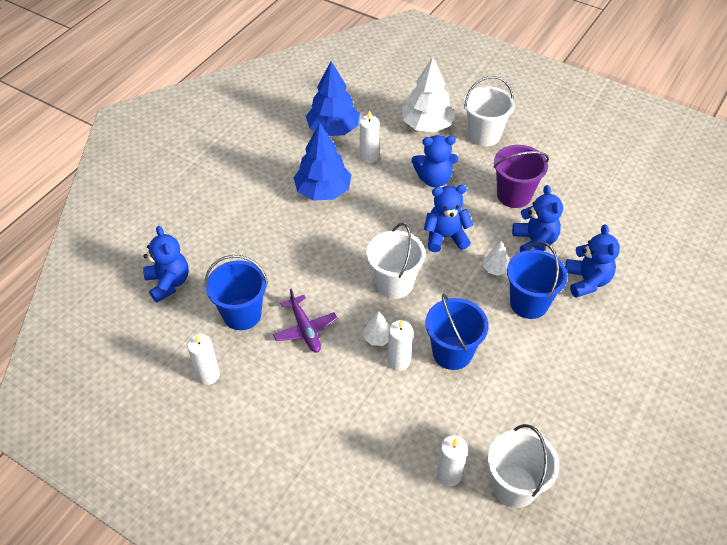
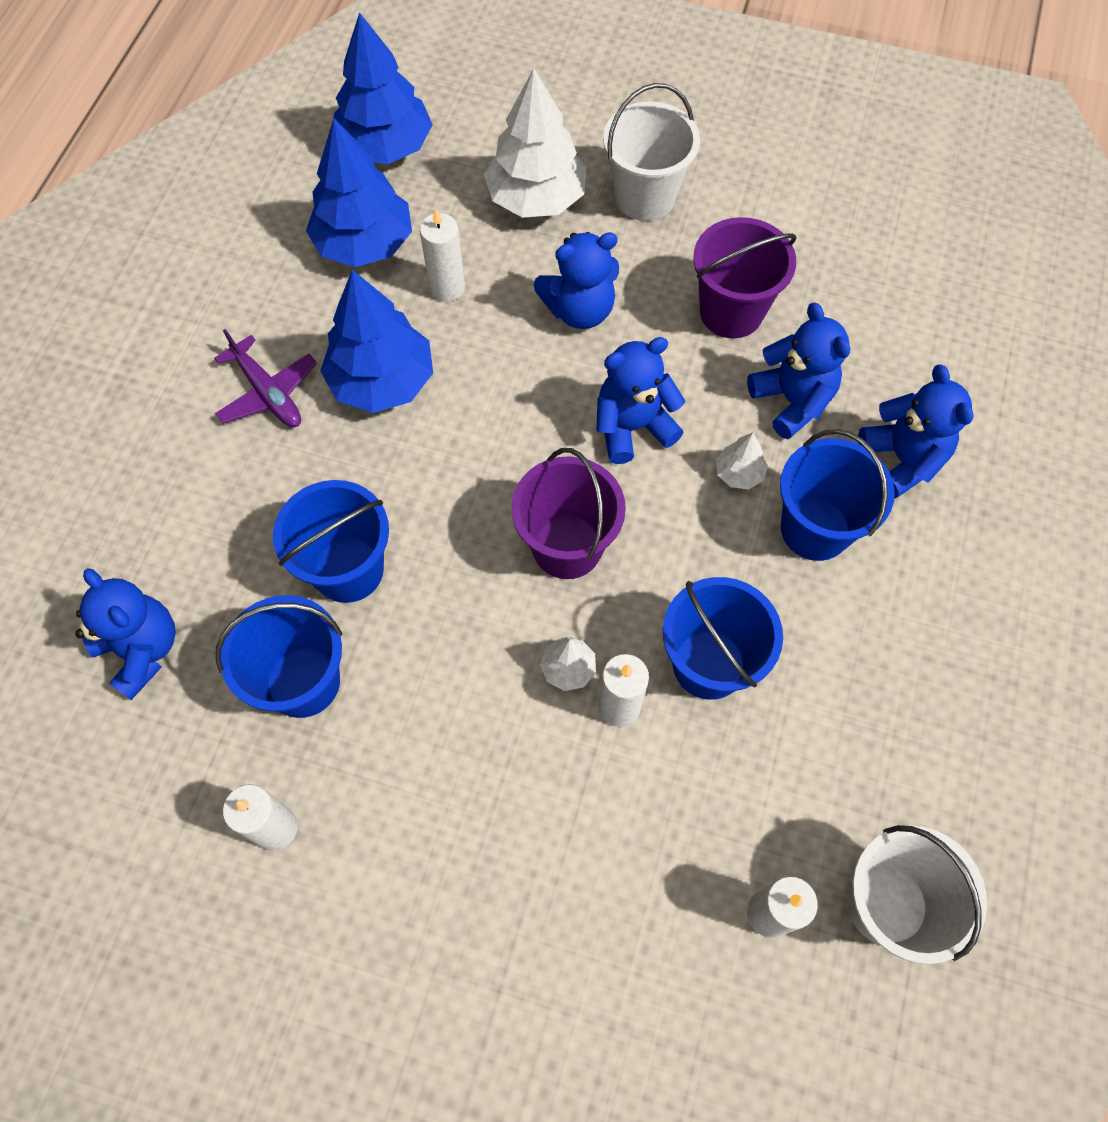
camera: 15 degrees left, 15 degrees up
purple plane [273,289,337,353] -> purple plane moved to [214,329,317,427]
white bucket [367,223,425,299] -> purple bucket [511,448,626,579]
none -> blue bucket [273,480,389,603]
none -> blue tree [334,12,433,164]

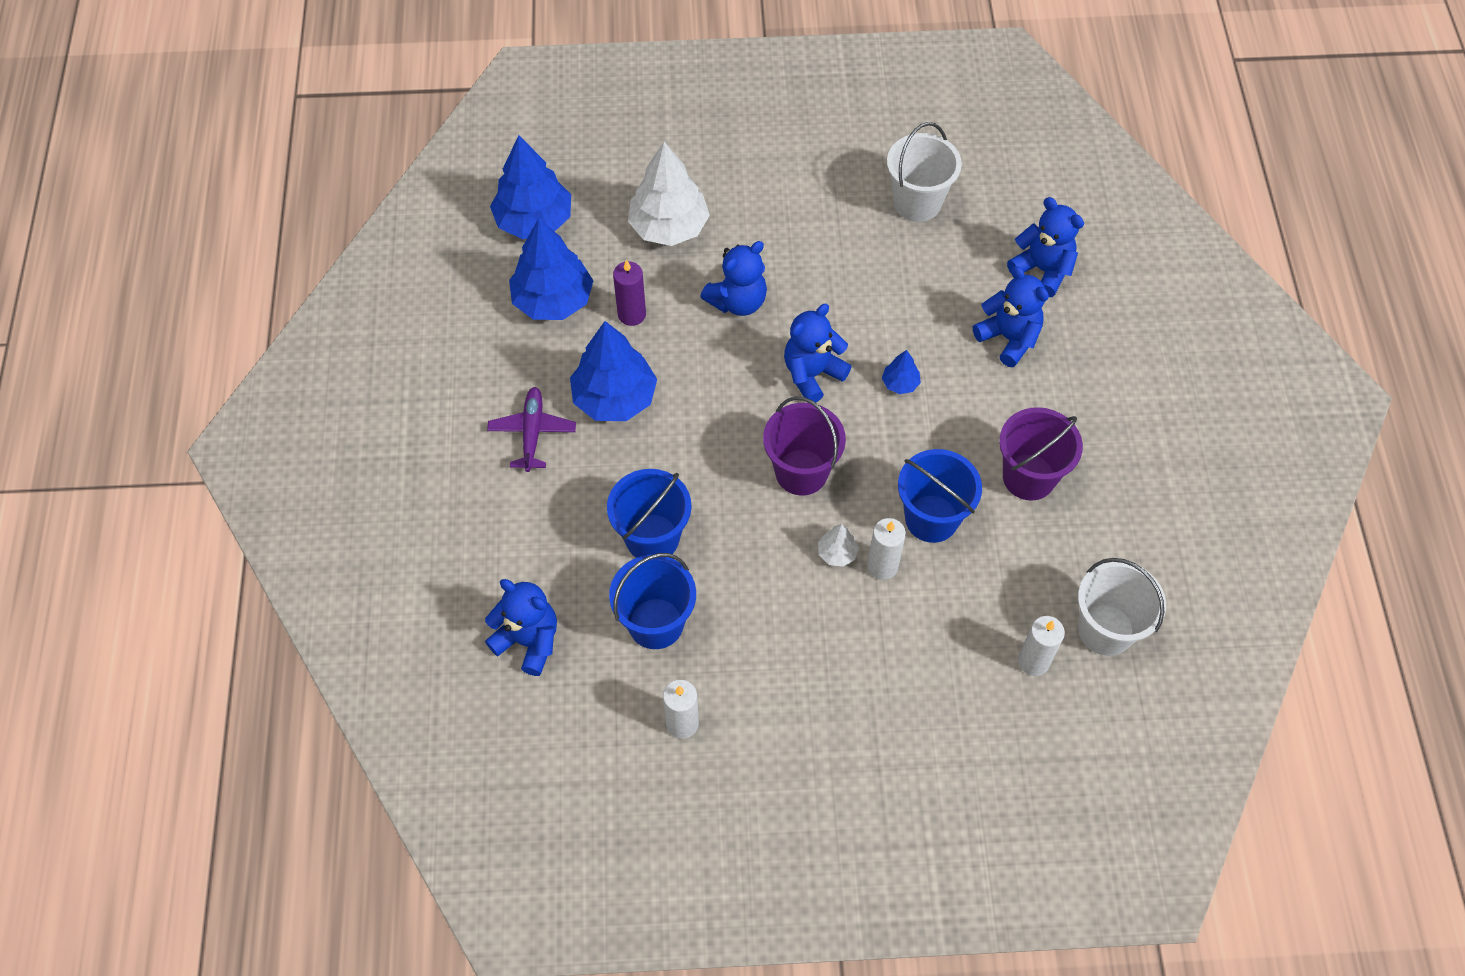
camera: 20 degrees left, 5 degrees down
purple plane [214,329,317,427] -> purple plane turned 120 degrees counterclockwise [487,387,576,472]
white candle [420,209,465,302] -> purple candle [613,260,646,326]
white bucket [603,83,700,221] -> white bucket moved to [887,122,962,222]
purple bucket [693,217,797,338] -> purple bucket moved to [999,407,1083,501]
white tree [716,432,768,490] -> blue tree [882,350,921,394]
blue teddy bear [747,303,850,439] -> blue teddy bear moved to [1007,197,1084,297]
blue bucket [780,429,895,561] -> none

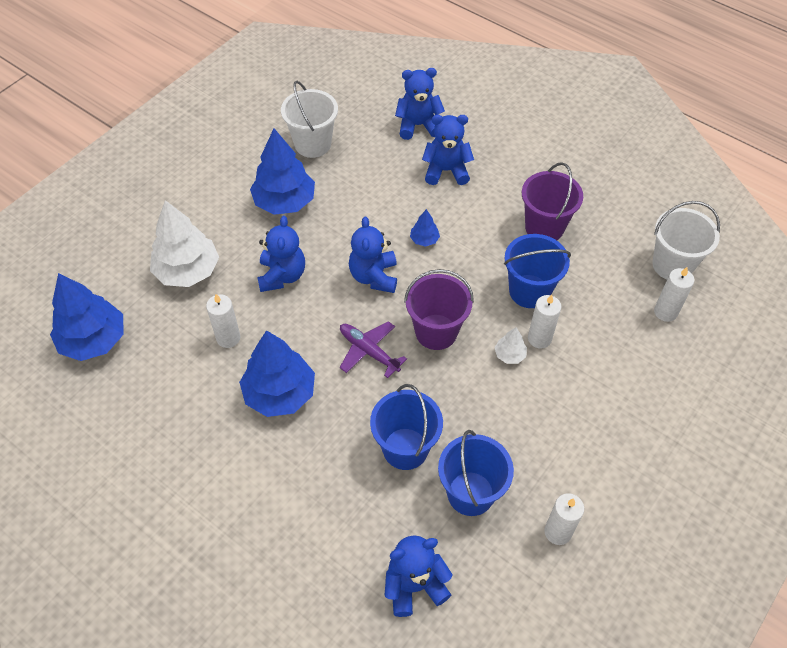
camera: 50 degrees left, 5 degrees down
purple plane [487,387,576,472] -> purple plane moved to [340,321,407,378]
blue tree [509,218,593,320] -> blue tree moved to [250,128,315,215]
purple candle [613,260,646,326] -> white candle [206,294,240,348]

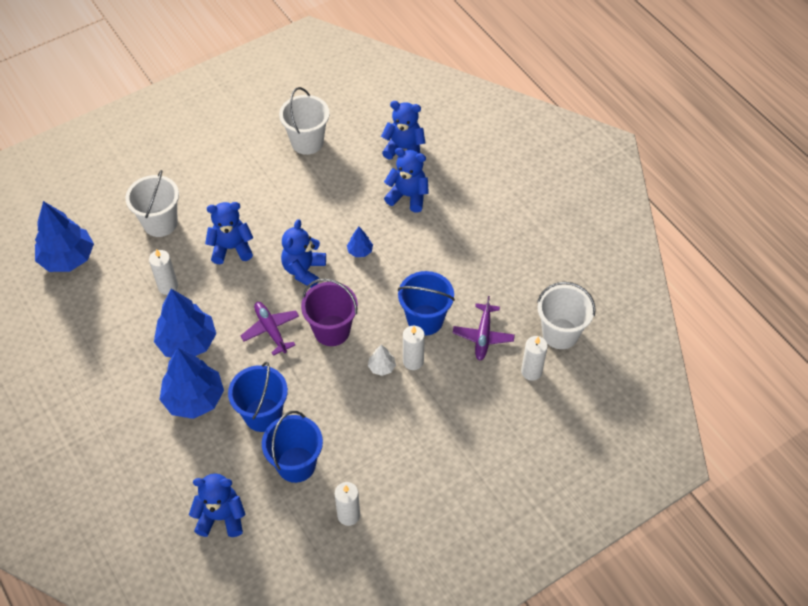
camera: 20 degrees right, 0 degrees up
white tree [150,200,219,287] -> white bucket [126,170,179,237]
blue tree [250,128,315,215] -> blue tree moved to [159,348,224,419]
blue teddy bear [257,216,305,292] -> blue teddy bear turned 120 degrees counterclockwise [205,202,253,264]
purple bucket [522,162,583,240] -> none
none -> purple plane [453,296,515,361]

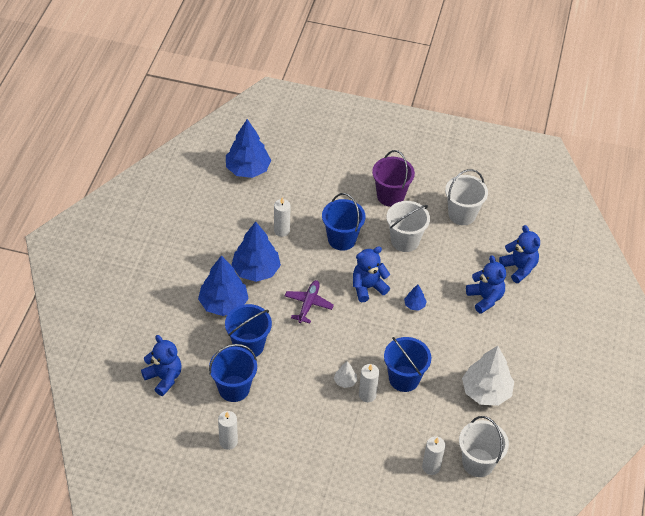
camera: 45 degrees right, 5 degrees down
white bucket [126,170,179,237] -> white bucket moved to [387,201,430,252]
blue teddy bear [205,202,253,264] -> blue bucket [322,193,366,251]
purple bucket [301,278,358,346] -> purple bucket moved to [372,150,415,207]
purple plane [453,296,515,361] -> none
none -> white tree [462,346,514,406]

